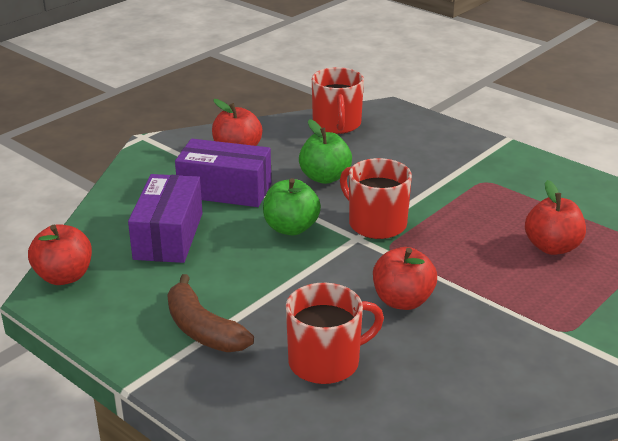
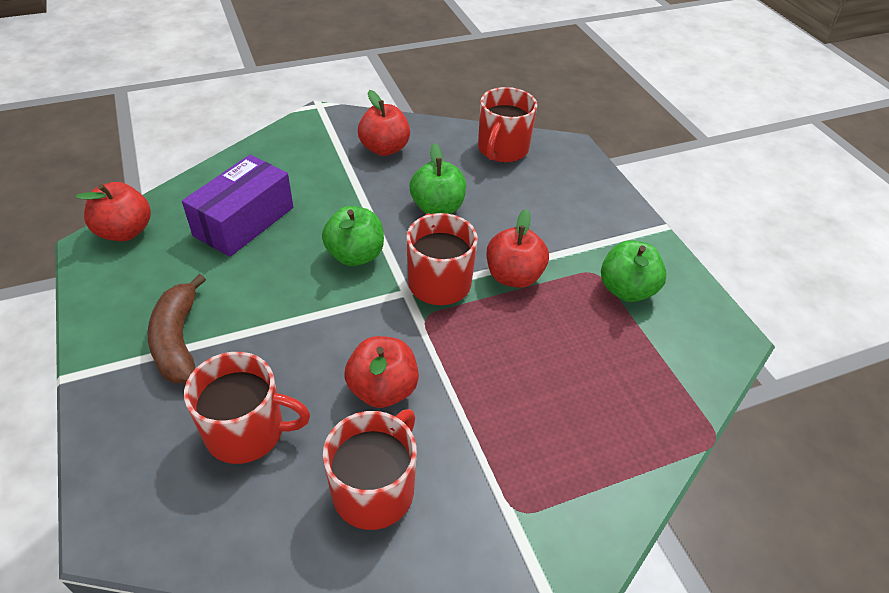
camera: 25 degrees right, 15 degrees up
purple box [175,139,271,207] -> none
red apple [525,180,586,255] -> red apple moved to [487,209,549,288]
none -> red mug [323,409,417,530]
none -> green apple [601,241,667,302]

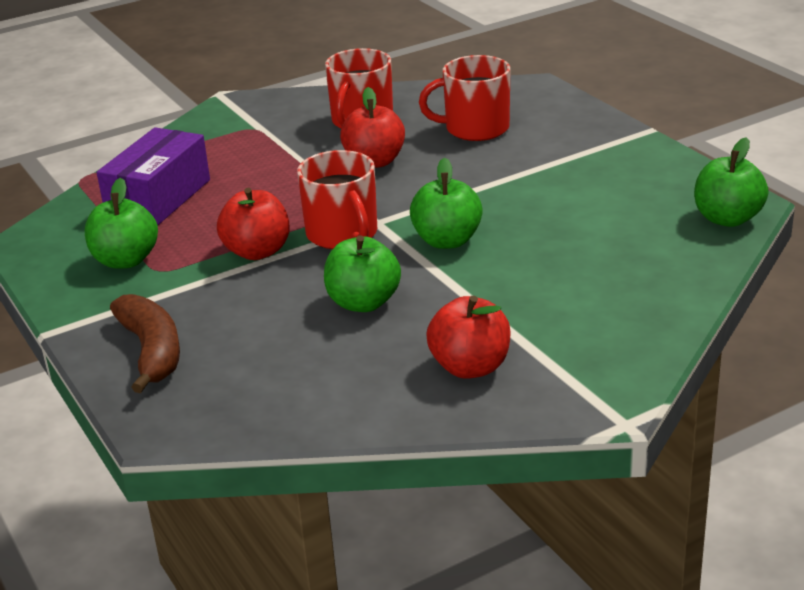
camera: 175 degrees right, 15 degrees down
red apple [76,182,151,241] -> green apple [694,137,769,227]
brown banana [148,274,206,384] -> brown banana moved to [110,294,180,393]
purple box [182,155,293,257] -> purple box moved to [97,127,210,225]
red mug [478,87,537,162] -> none

